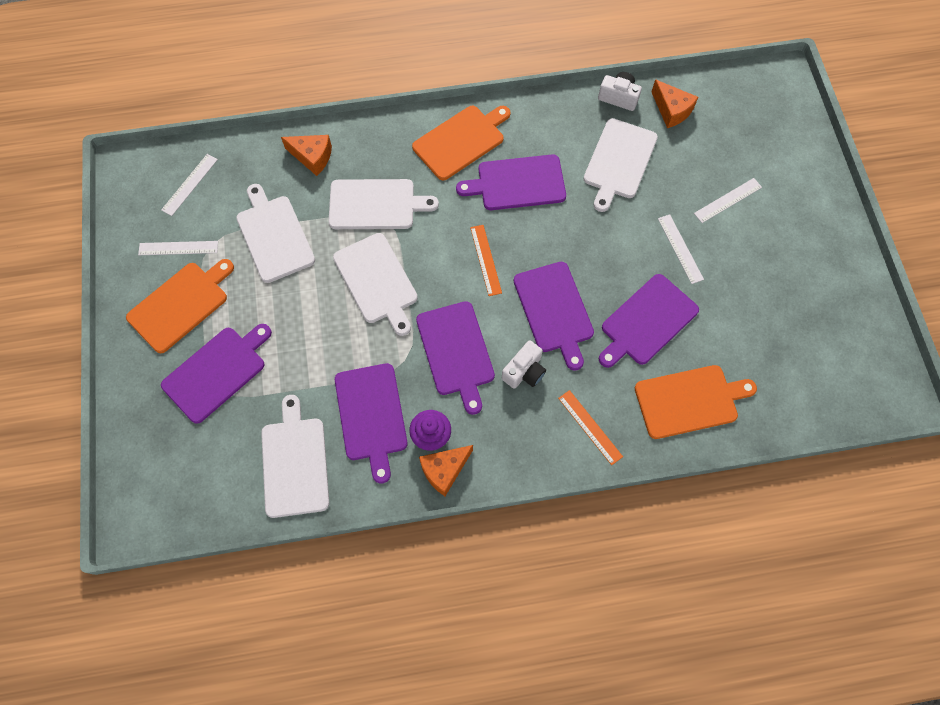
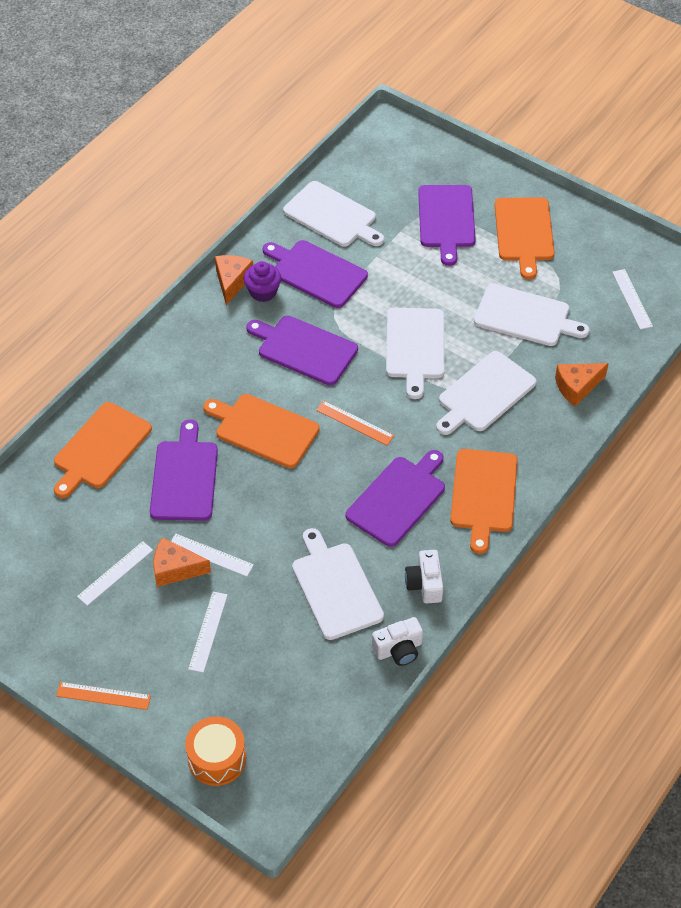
camera: 135 degrees right, 15 degrees down
white ruler [138,241,218,255] -> white ruler moved to [77,541,153,606]
white cutting board [333,233,418,336] -> white cutting board turned 105 degrees counterclockwise [386,308,445,399]
white camera [502,340,546,389] -> white camera moved to [405,550,444,604]
purple cutting board [514,262,594,371] -> orange cutting board [203,394,320,468]
orange ruler [558,390,623,465] -> orange ruler moved to [56,682,151,710]
orange cheese [651,79,698,128] -> orange cheese moved to [153,537,211,587]
none -> orange drum [185,716,246,786]

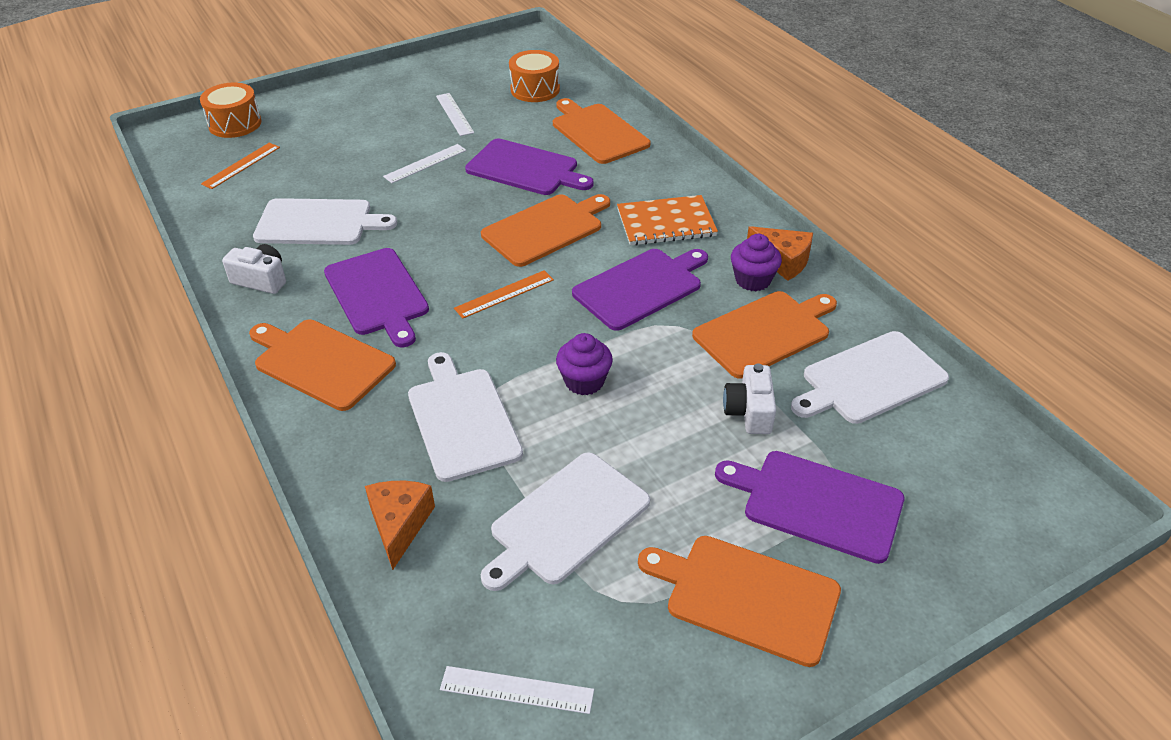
camera: 115 degrees right, 10 degrees down
orange ruler [56,682,151,710] -> orange ruler moved to [201,143,280,189]
orange cheese [153,537,211,587] -> none
white ruler [188,592,228,673] -> none
purple cutting board [263,240,368,308] -> orange cutting board [692,291,837,379]
white camera [372,617,423,666] -> white camera moved to [723,364,776,434]
white cutting board [386,308,445,399] -> purple cupcake [556,333,613,395]
none -> orange drum [509,50,560,102]
none -> orange notebook [617,195,718,245]

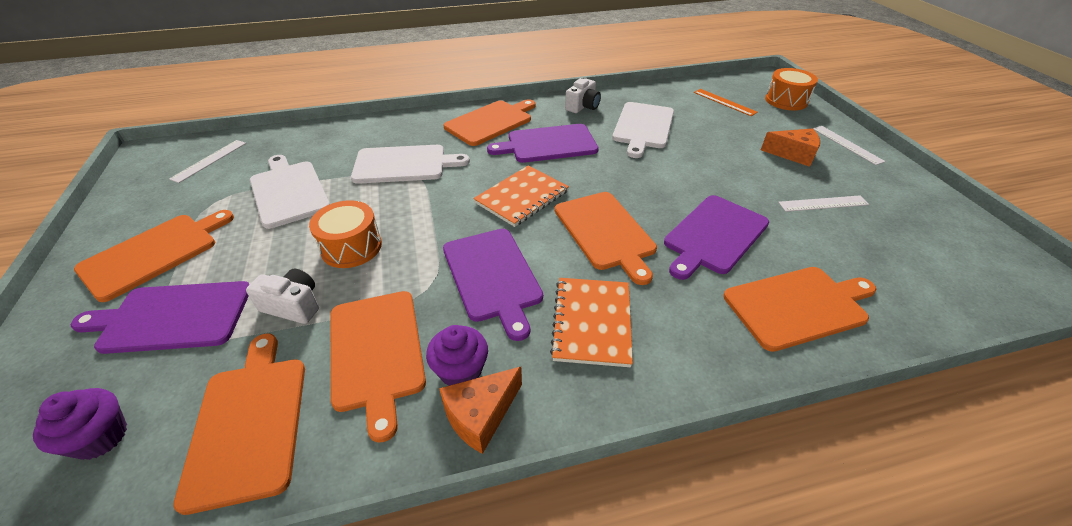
camera: 105 degrees right, 0 degrees up
orange cheese [365,481,435,570] -> orange cheese moved to [761,128,820,167]
white ruler [383,144,466,183] -> white ruler moved to [813,126,886,165]
orange ruler [454,270,554,319] -> orange notebook [473,165,569,227]
orange drum [509,50,560,102] -> orange drum moved to [309,200,382,268]
purple cupcake [556,333,613,395] -> purple cupcake moved to [33,388,127,460]
purple cutting board [715,451,904,564] -> purple cutting board turned 135 degrees counterclockwise [71,281,250,354]
white cutting board [791,331,949,424] -> orange cutting board [173,334,305,515]

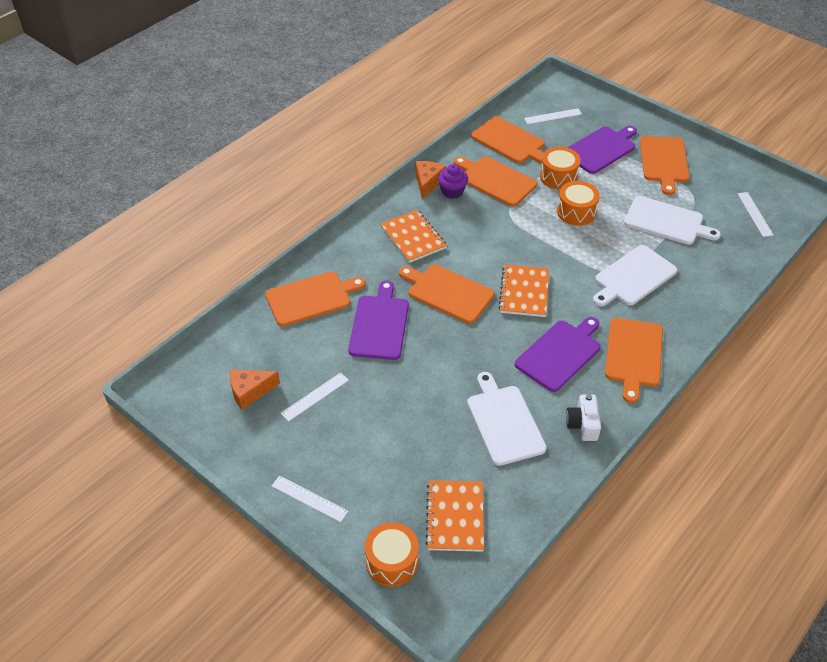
camera: 145 degrees right, 5 degrees up
purple cupcake [33,388,127,460] -> white ruler [524,108,582,124]
white camera [246,268,319,324] -> orange drum [540,147,581,190]
purple cutting board [443,229,543,341] -> none
orange ruler [694,89,758,116] -> orange notebook [425,480,484,552]
orange cutting board [723,267,877,352] -> orange cutting board turned 150 degrees counterclockwise [265,271,366,327]
orange cheese [761,128,820,167] -> orange cheese moved to [230,369,280,410]

